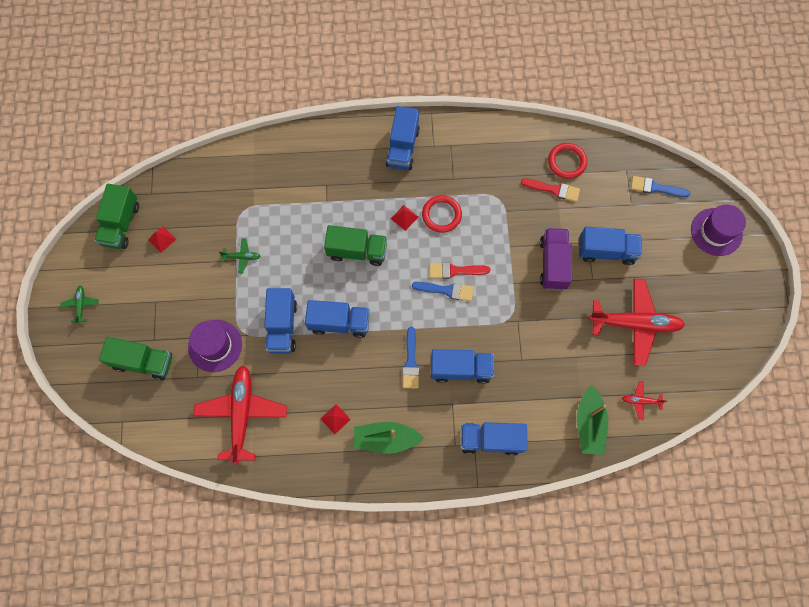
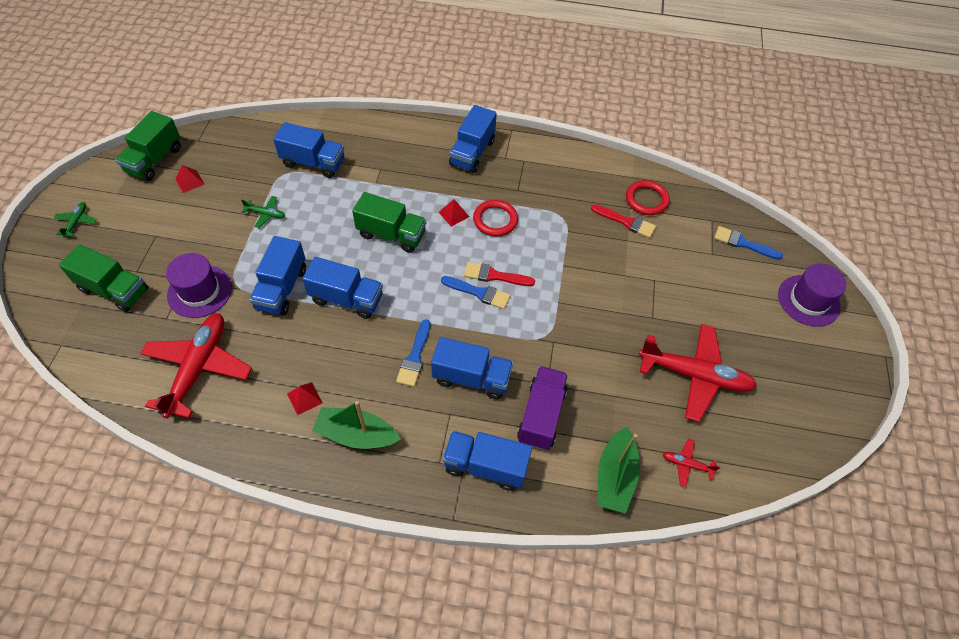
camera: 10 degrees right, 15 degrees down
purple truck [540,228,572,290] -> purple truck moved to [517,366,568,450]
blue truck [579,227,642,265] -> blue truck moved to [273,122,345,178]

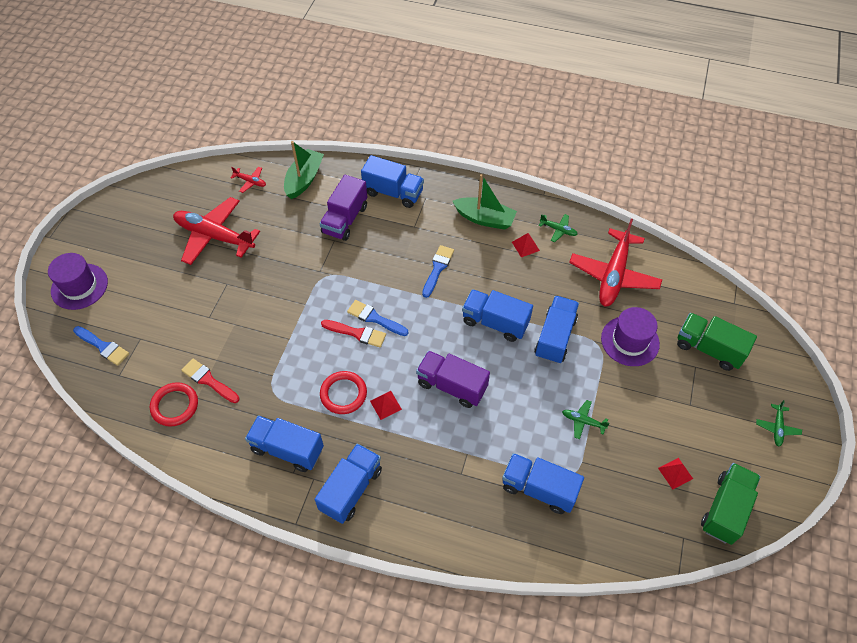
camera: 170 degrees left, 0 degrees up
green truck [352,192,426,253] -> purple truck [416,351,490,408]
blue truck [431,337,513,399] -> blue truck moved to [245,415,324,472]
none -> green plane [539,214,578,242]

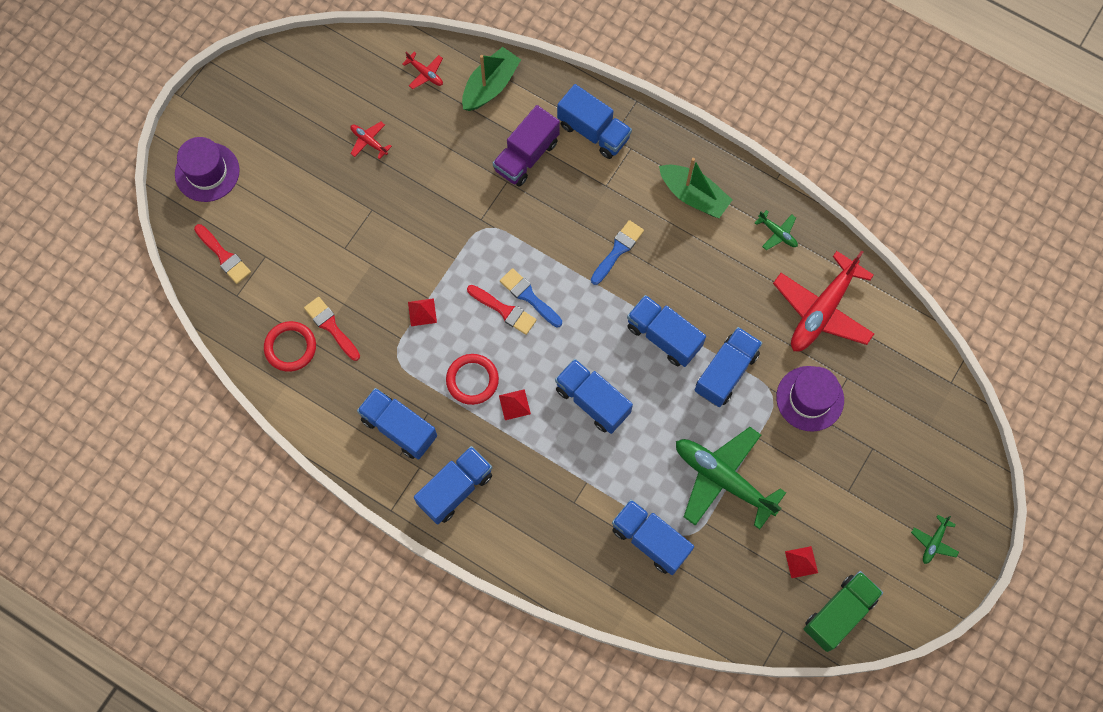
camera: 15 degrees right, 15 degrees up
blue brush [73,326,129,366] -> red brush [194,224,251,284]
red plane [173,197,260,265] -> red plane [350,122,392,159], size x0.43
purple truck [416,351,490,408] -> blue truck [555,359,633,434]
red pyramid [512,233,540,257] -> red pyramid moved to [408,298,437,326]
green plane [562,400,610,439] -> green plane [676,427,786,529], size x2.33
green truck [677,313,757,371] -> none

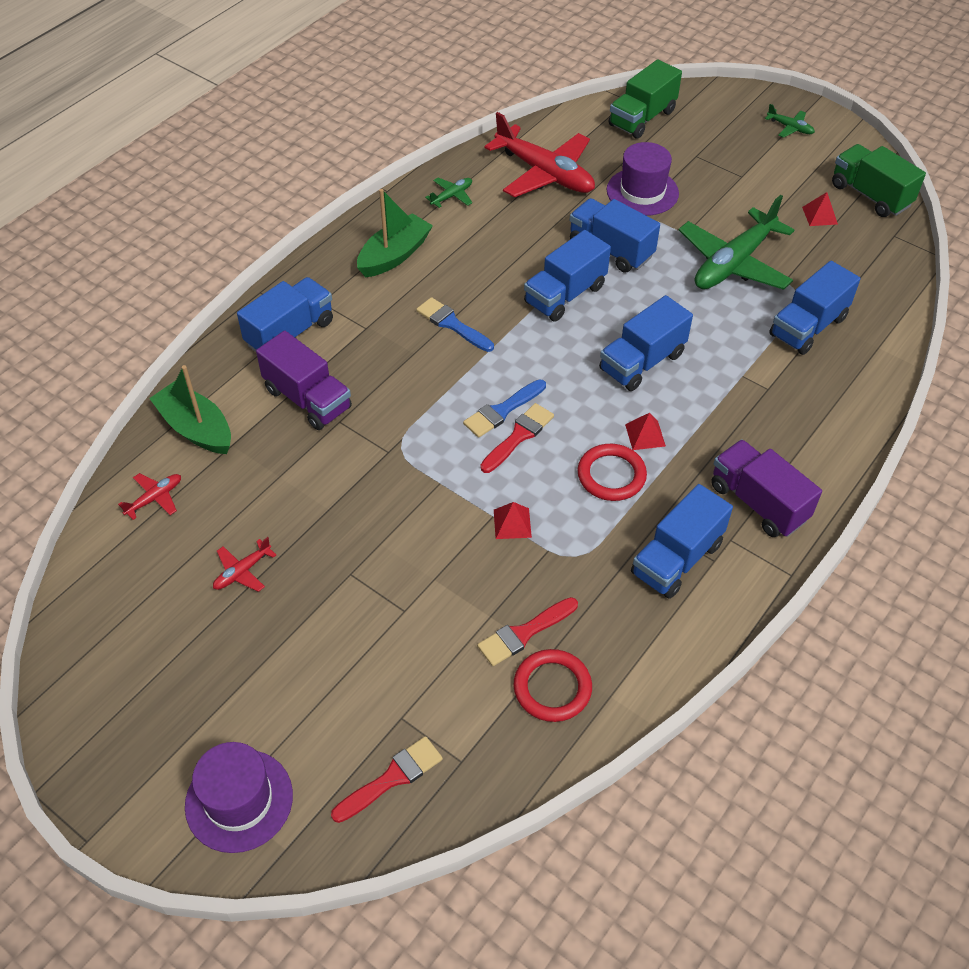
camera: 85 degrees left, 20 degrees down
blue truck [414,446,492,525] -> purple truck [711,439,822,537]
none -> green truck [609,59,682,139]

